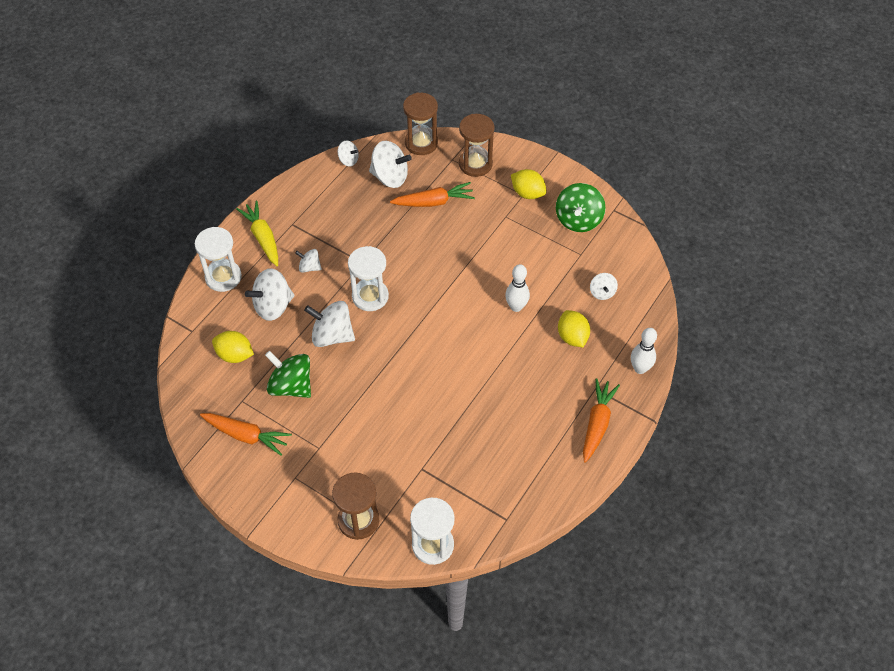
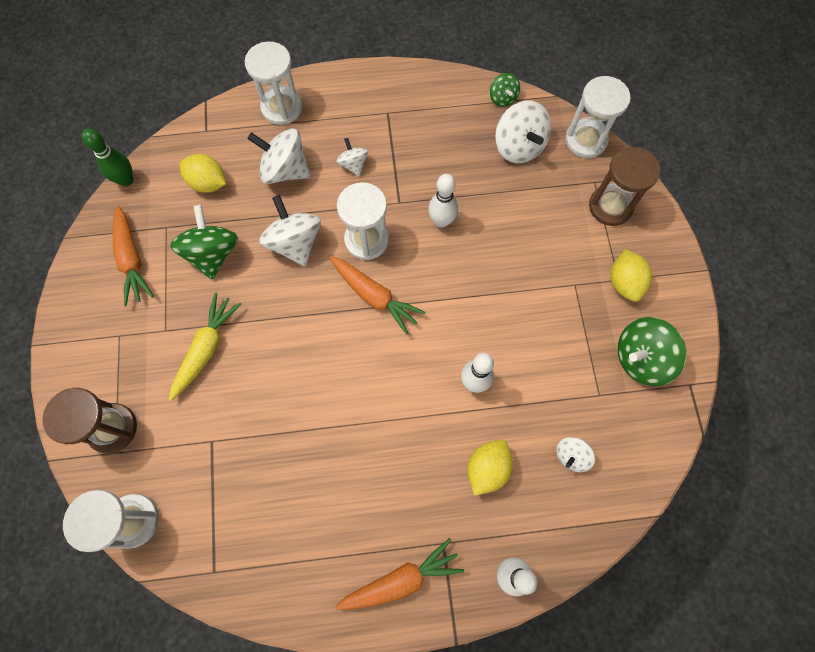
camera: 50 degrees right, 15 degrees up
yellow lemon [212,331,254,363] -> yellow lemon turned 45 degrees counterclockwise [180,154,226,193]
yellow carrot [236,201,278,266] -> yellow carrot moved to [169,293,242,401]
white spinning top [338,141,359,166] -> green spinning top [490,73,520,107]
orange carrot [390,182,475,207] -> orange carrot moved to [330,256,426,335]
brown hourglass [403,93,438,155] -> white hourglass [565,76,631,158]
none -> green bowling pin [82,128,133,186]
none -> white bowling pin [428,174,458,228]

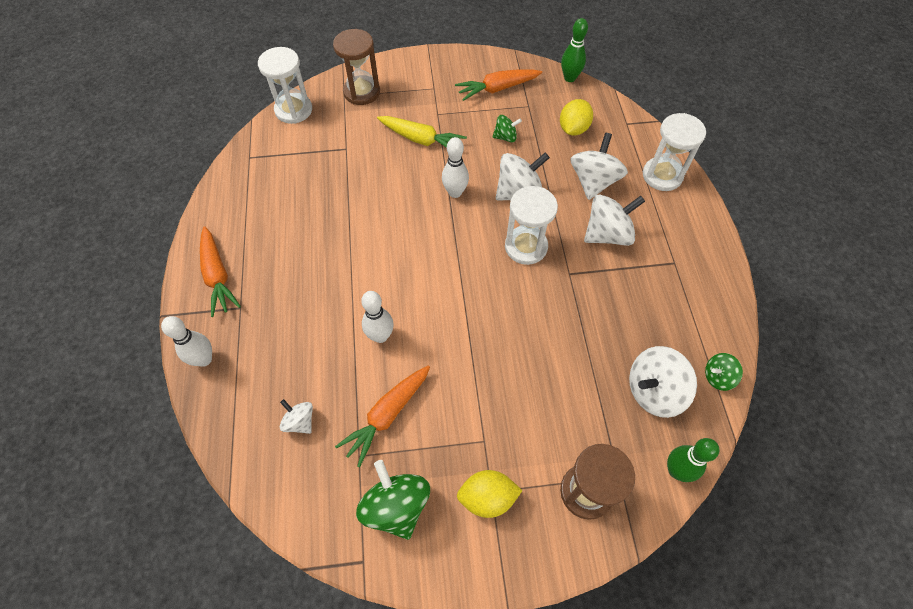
camera: 90 degrees right, 10 degrees down
green spinning top [170,205,238,279] -> green spinning top [492,115,522,142], size x0.55
orange carrot [330,256,426,335] -> orange carrot moved to [335,365,430,467]
white spinning top [337,138,368,176] -> white spinning top [584,195,645,246], size x1.83
white bowling pin [428,174,458,228] -> white bowling pin moved to [442,137,469,198]
yellow lemon [467,439,513,496] -> none
white hourglass [565,76,631,158] -> green bowling pin [667,438,720,482]

